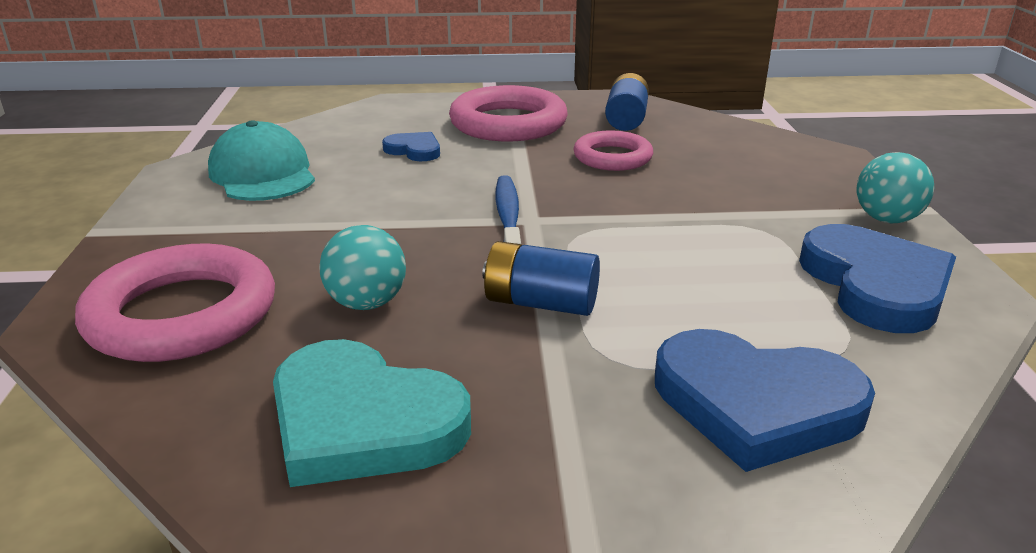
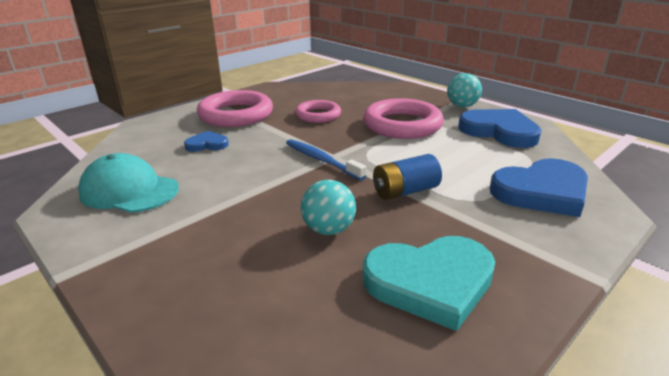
camera: 40 degrees left, 0 degrees up
pink ring [75,244,275,362] -> pink ring moved to [363,98,444,139]
blue battery [605,73,649,131] -> none

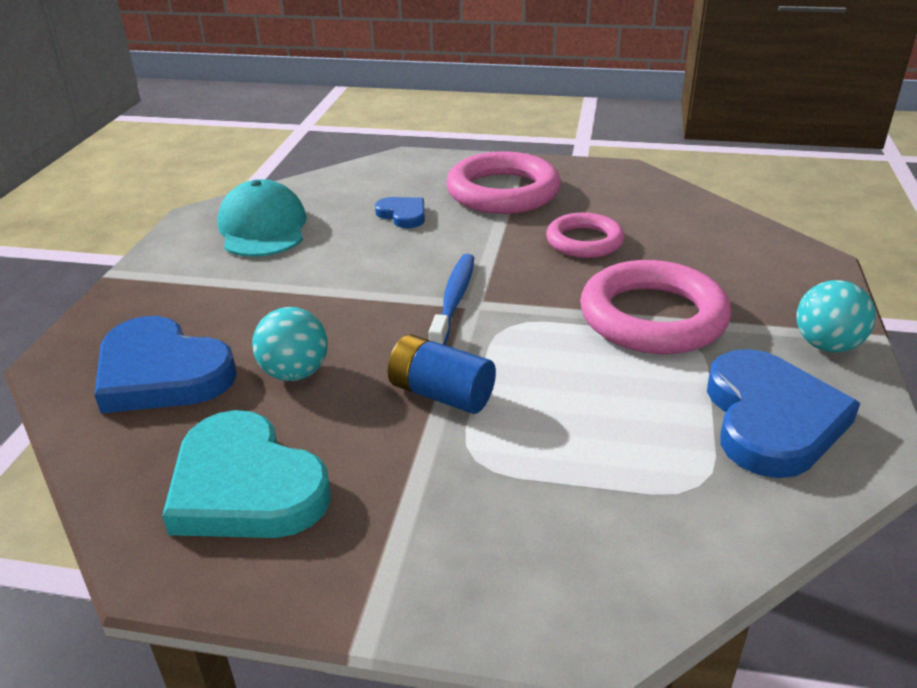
camera: 55 degrees right, 5 degrees up
blue heart [490,158,588,217] -> blue heart moved to [94,316,237,413]

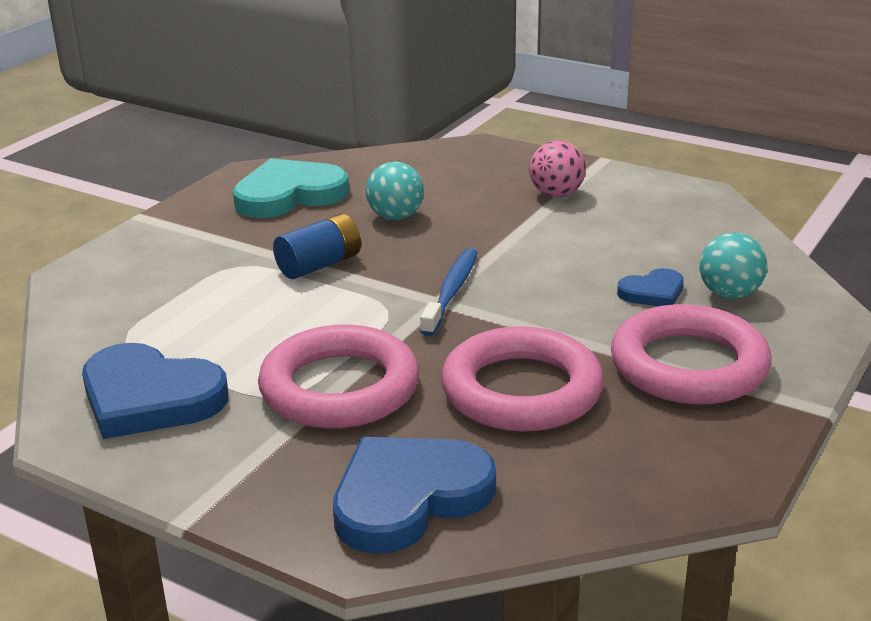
camera: 110 degrees right, 5 degrees down
blue heart [94,316,237,413] -> blue heart moved to [333,437,496,554]
turquoise cap [217,179,307,257] -> none
blue toothbrush [429,254,474,345] -> blue toothbrush turned 105 degrees counterclockwise [420,248,478,336]
pink ring [546,213,625,258] -> pink ring [441,326,604,432], size x1.64
turquoise ball [797,280,876,352] -> turquoise ball moved to [700,233,767,299]
none -> pink ball [529,140,586,197]

